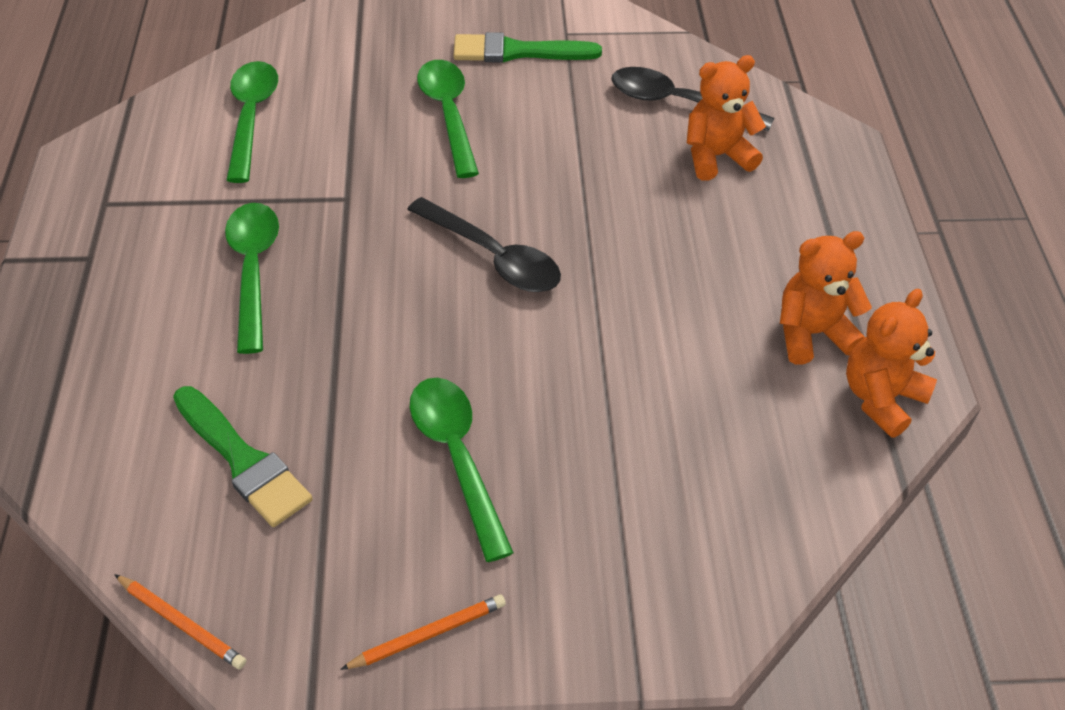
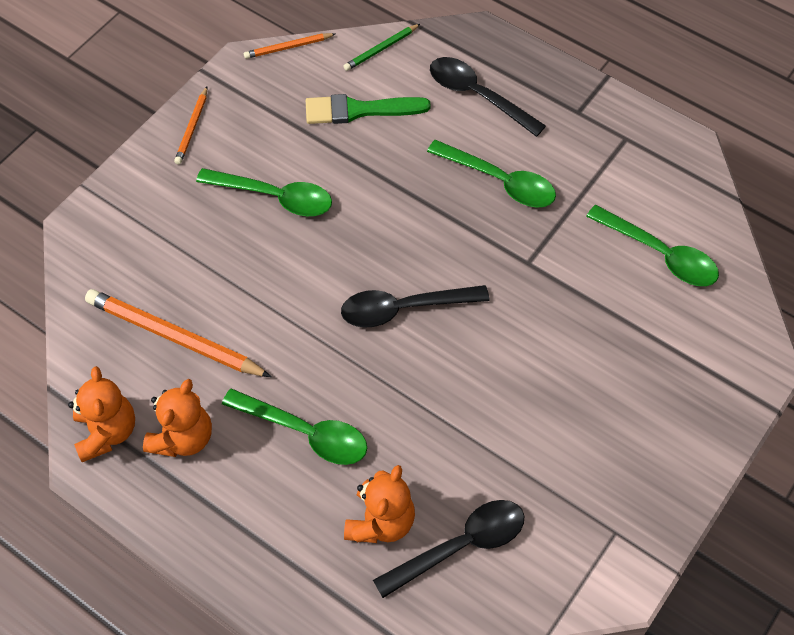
camera: 130 degrees right, 10 degrees up
green spoon [417,60,479,178] -> green spoon moved to [222,388,367,465]
green brush [453,32,602,63] -> none
none -> orange pencil [85,289,272,377]
none -> green pencil [343,24,420,71]
none -> black spoon [430,57,546,137]

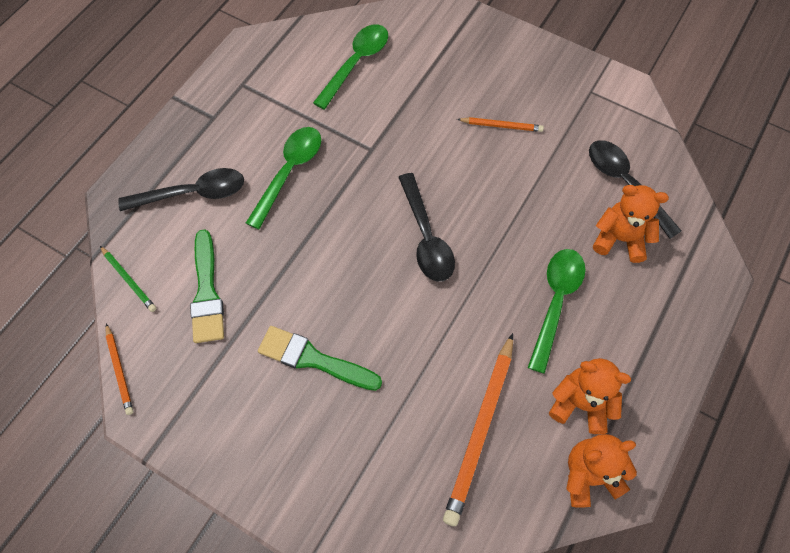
camera: 95 degrees left, 5 degrees up
orange pencil [174,87,207,164] -> orange pencil moved to [457,117,544,132]
green spoon [196,168,332,216] -> green brush [258,326,382,391]
black spoon [430,57,546,137] -> black spoon turned 135 degrees counterclockwise [118,168,244,211]

